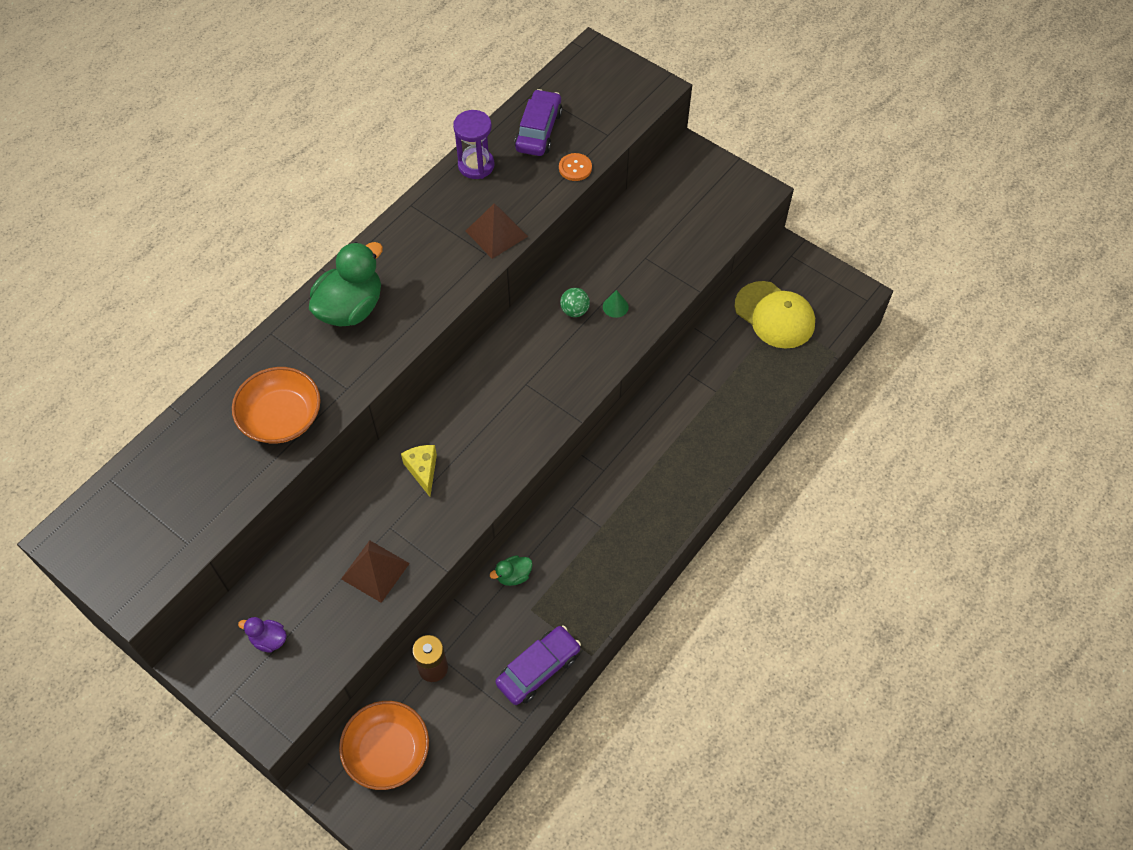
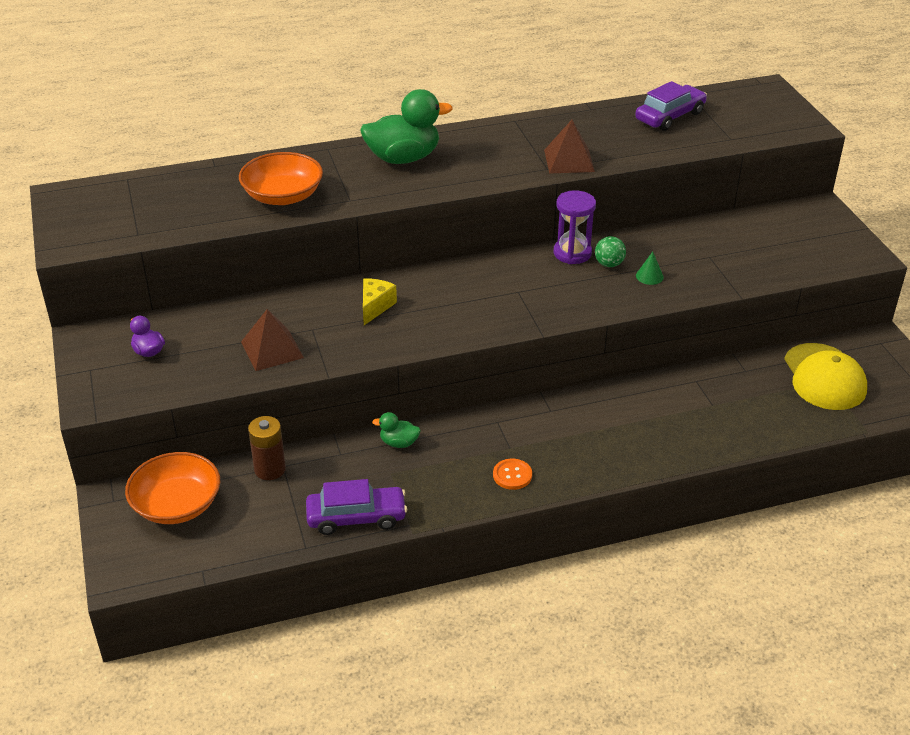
camera: 35 degrees right, 20 degrees down
purple hourglass [453,110,494,179] -> purple hourglass moved to [553,190,596,264]
orange button [559,153,592,181] -> orange button moved to [493,459,532,490]

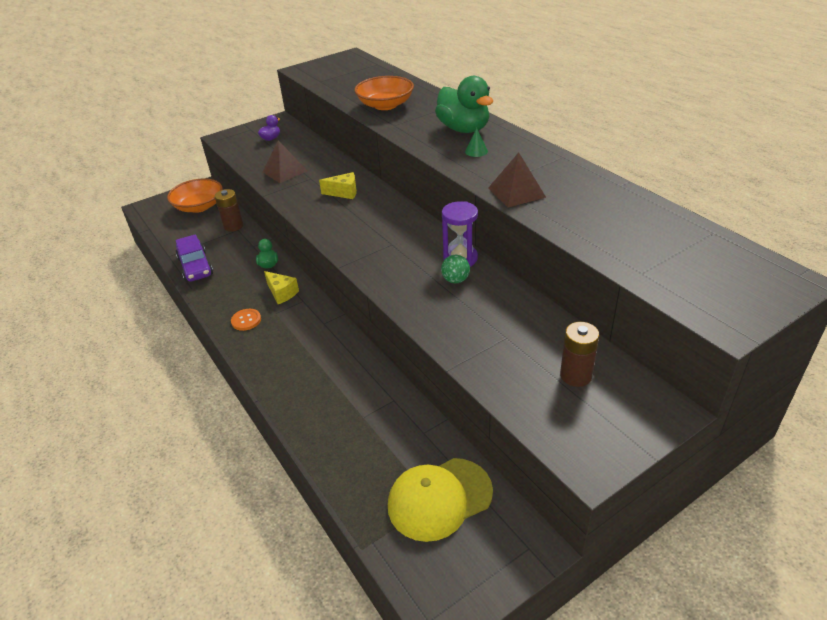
camera: 75 degrees right, 0 degrees up
purple car [635,81,707,131] -> none
green cone [636,252,664,285] -> green cone moved to [465,128,488,157]
none -> yellow cheese [264,271,299,304]
none -> brown battery [560,322,599,387]

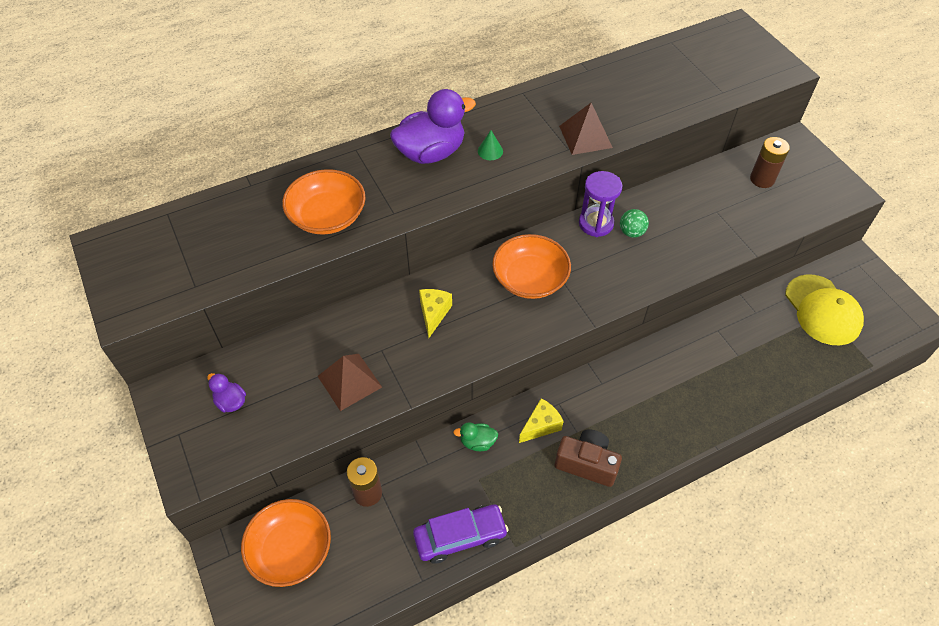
camera: 85 degrees left, 15 degrees up
orange button [231,309,261,331] -> brown camera [555,430,622,487]
green duck [435,76,493,133] -> purple duck [390,89,476,164]
none -> orange bowl [492,234,571,299]

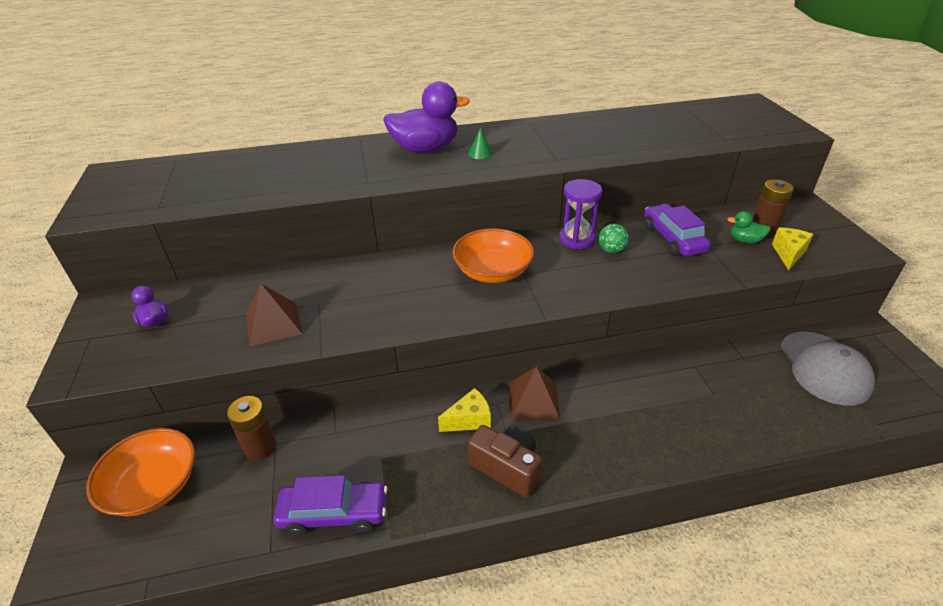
camera: 15 degrees right, 15 degrees down
orange bowl [282,169,365,235] -> none
yellow cheese [419,289,452,338] -> yellow cheese moved to [772,228,813,270]
green duck [453,422,498,451] -> green duck moved to [727,211,771,243]
brown pyramid [559,103,613,155] -> brown pyramid moved to [508,366,561,421]
yellow cap [785,274,864,345] -> grey cap [781,332,875,406]
none -> purple car [644,204,711,256]

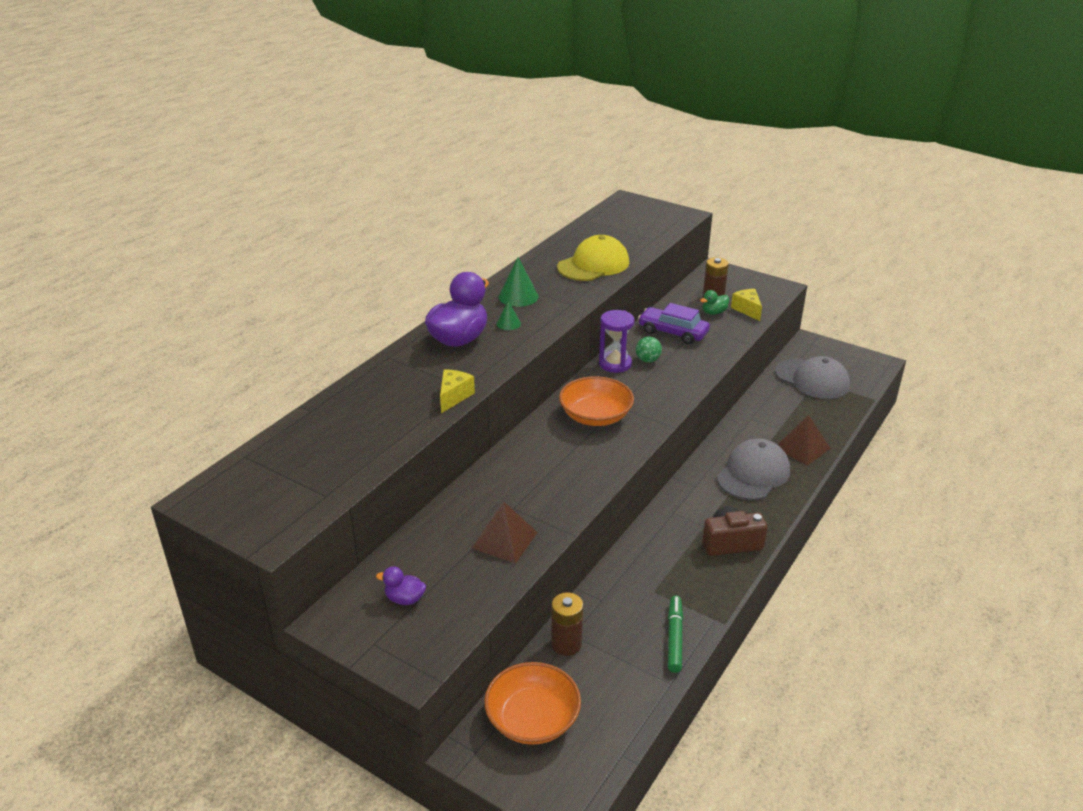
camera: 45 degrees left, 5 degrees down
purple car [274,475,388,536] -> green marker [668,596,683,673]
yellow cheese [438,388,491,432] -> yellow cheese moved to [440,369,475,413]
brown pyramid [508,366,561,421] -> brown pyramid moved to [777,415,830,466]
none -> green cone [499,257,539,307]
none -> yellow cap [557,235,629,281]
none -> grey cap [717,439,790,500]

